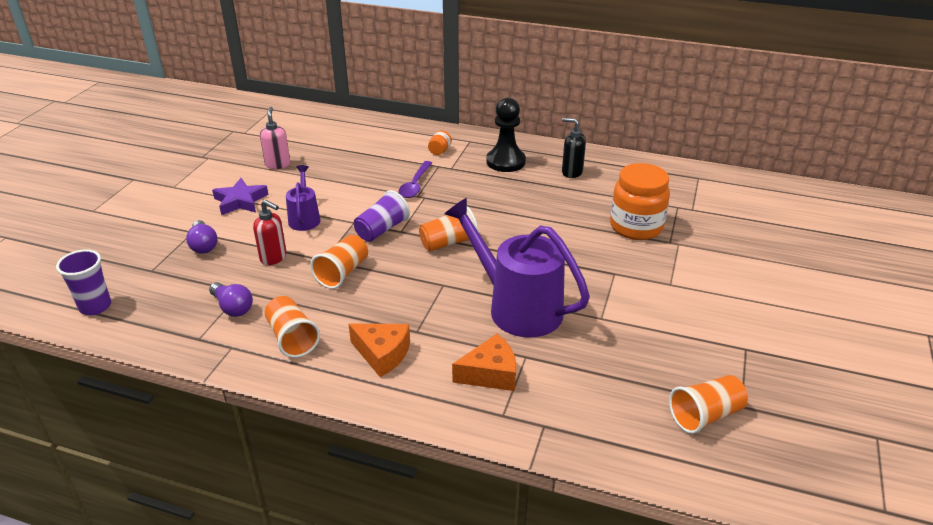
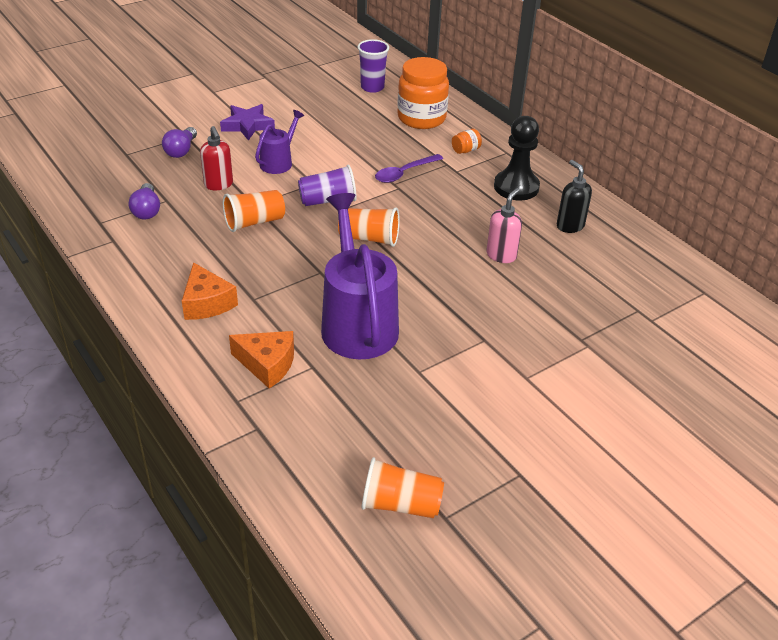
camera: 35 degrees right, 5 degrees up
purple cup [56,249,111,315] -> purple cup moved to [357,39,389,93]
pink soap dispenser [260,107,290,169] -> pink soap dispenser moved to [486,188,522,263]
orange cup [265,296,320,358] -> none
orange jar [610,163,670,240] -> orange jar moved to [397,57,449,129]

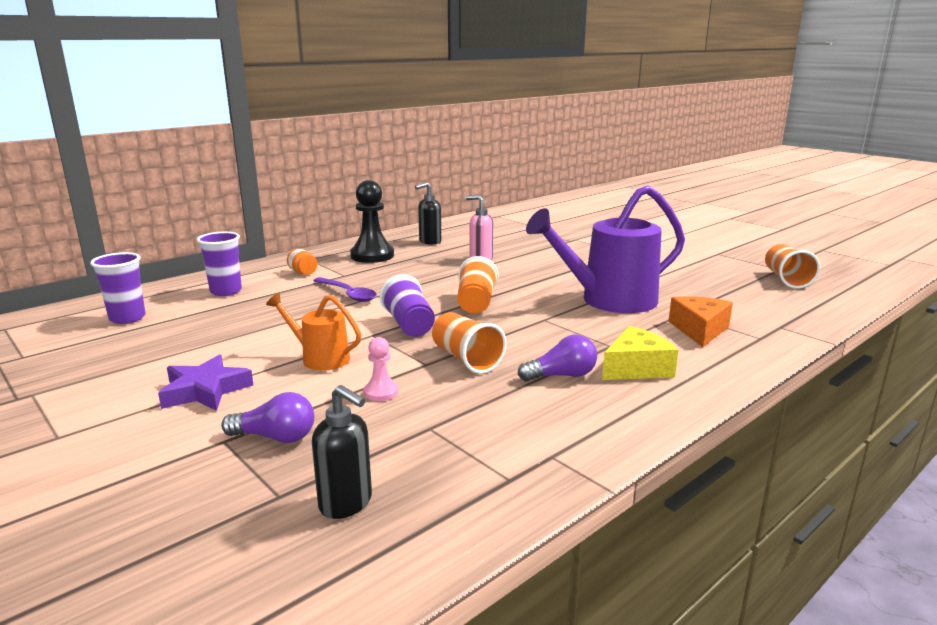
camera: 95 degrees left, 20 degrees down
purple light bulb [129,183,160,220] -> purple light bulb moved to [518,335,597,381]
orange cheese [182,262,238,320] -> yellow cheese [602,326,678,380]
red soap dispenser [200,126,233,190] -> pink pawn [364,337,398,401]
purple watering can [255,110,304,174] -> orange watering can [266,293,361,371]
orange jar [397,57,449,129] -> purple cup [197,232,242,296]
none -> black soap dispenser [312,385,372,519]

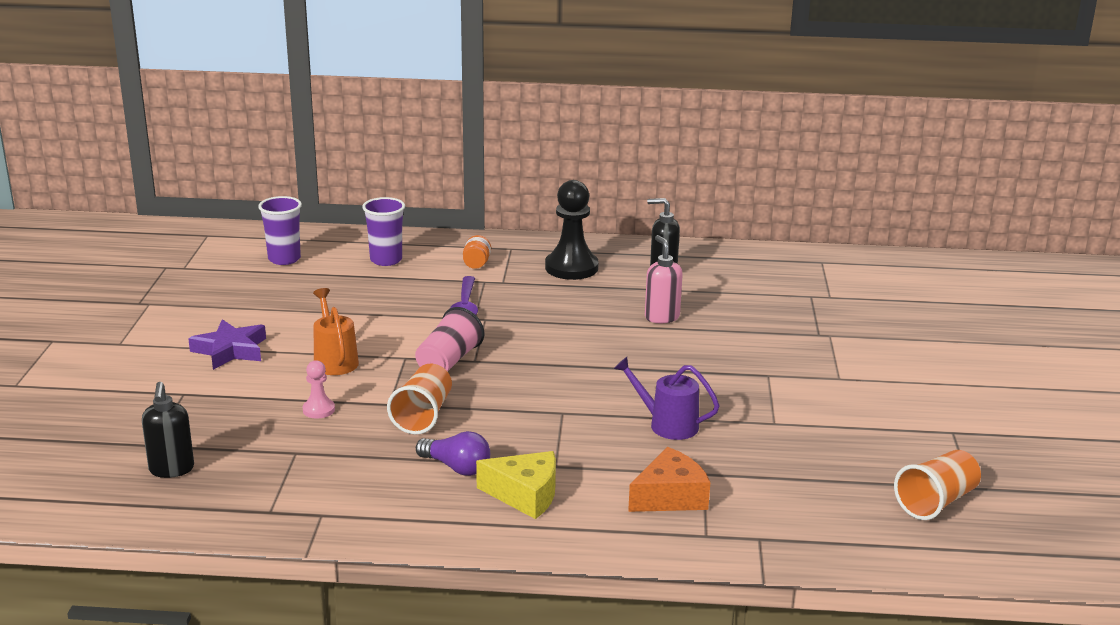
camera: 45 degrees right, 5 degrees up
purple light bulb [221,392,314,443] -> none
purple cup [380,274,435,337] -> pink cup [415,307,485,372]
orange cup [457,256,498,313] -> none
purple watering can [526,185,685,313] -> purple watering can [614,357,720,440], size x0.51

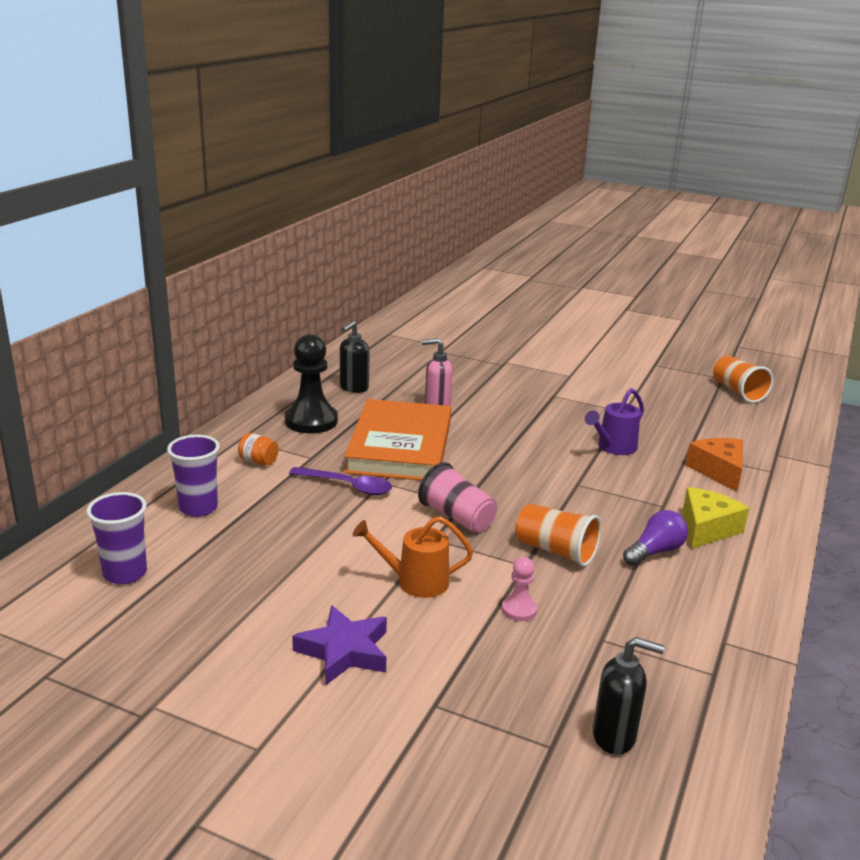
camera: 70 degrees left, 0 degrees up
none -> orange book [344,399,451,480]

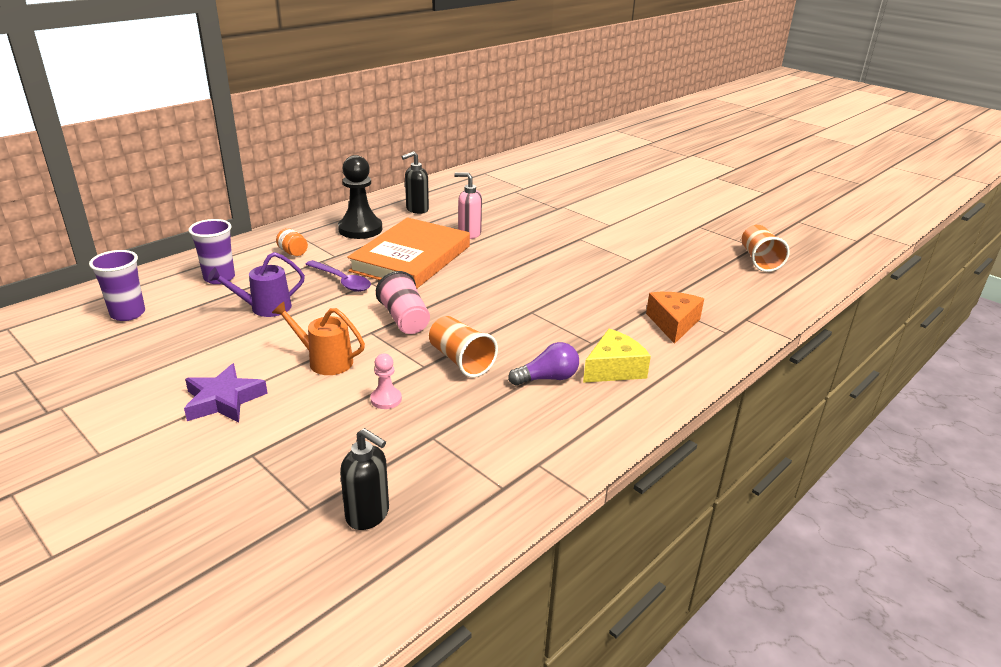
camera: 20 degrees right, 5 degrees up
purple watering can [585,388,644,455] -> purple watering can moved to [208,252,305,317]

